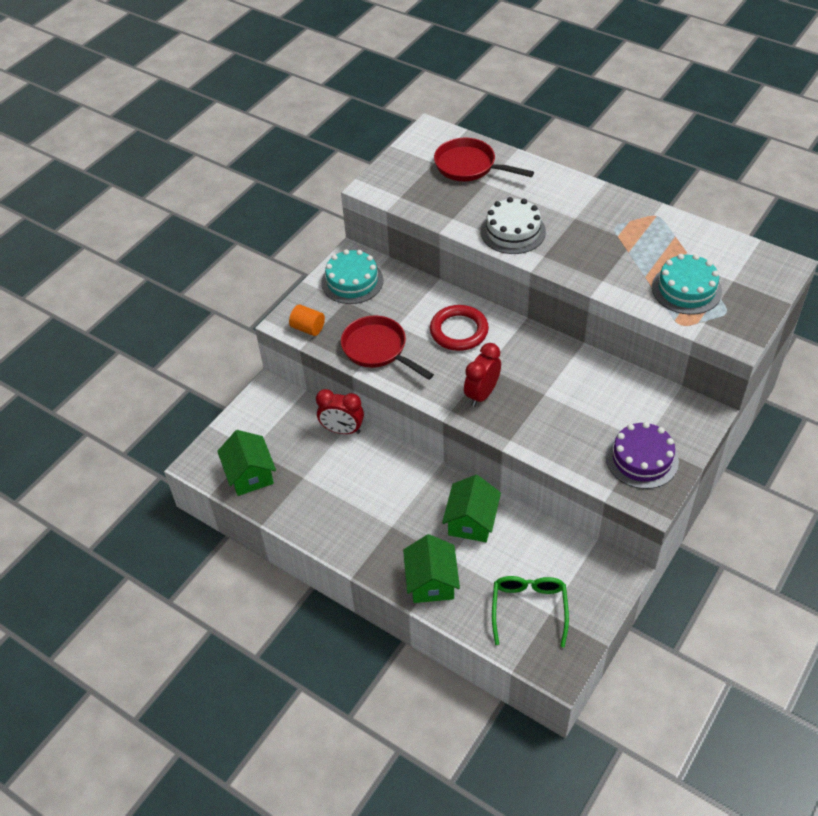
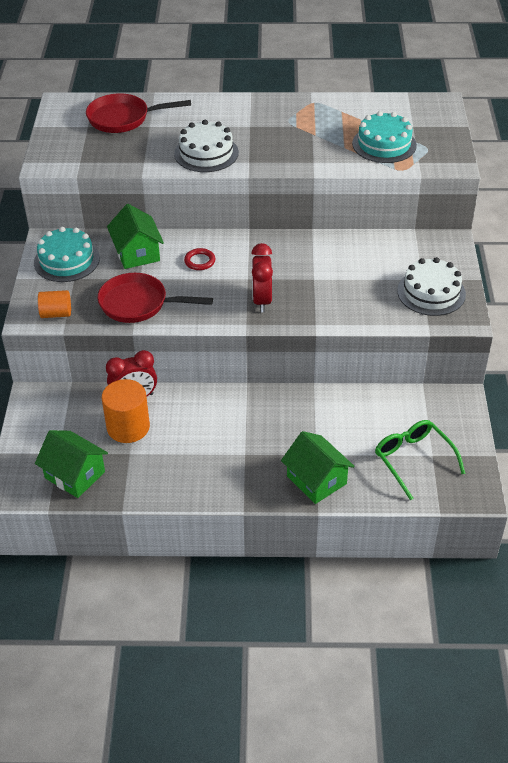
camera: 35 degrees left, 5 degrees down
red ring [430,305,489,351] -> red ring [184,248,215,270], size x0.53
green house [442,475,501,542] -> green house moved to [107,204,164,269]
purple cake [606,422,679,489] -> white cake [397,257,466,316]
none -> orange cylinder [102,379,150,443]

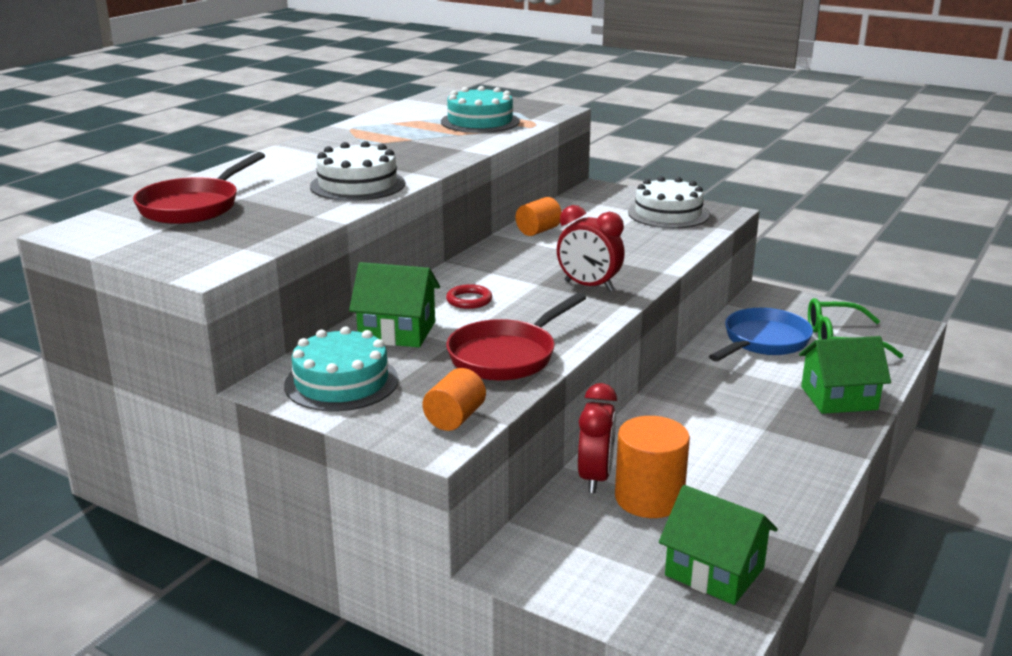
camera: 60 degrees left, 20 degrees down
green house [35,430,108,498] -> green house turned 60 degrees clockwise [659,485,778,605]
none -> orange cylinder [516,197,562,236]
none -> blue pan [709,308,813,361]

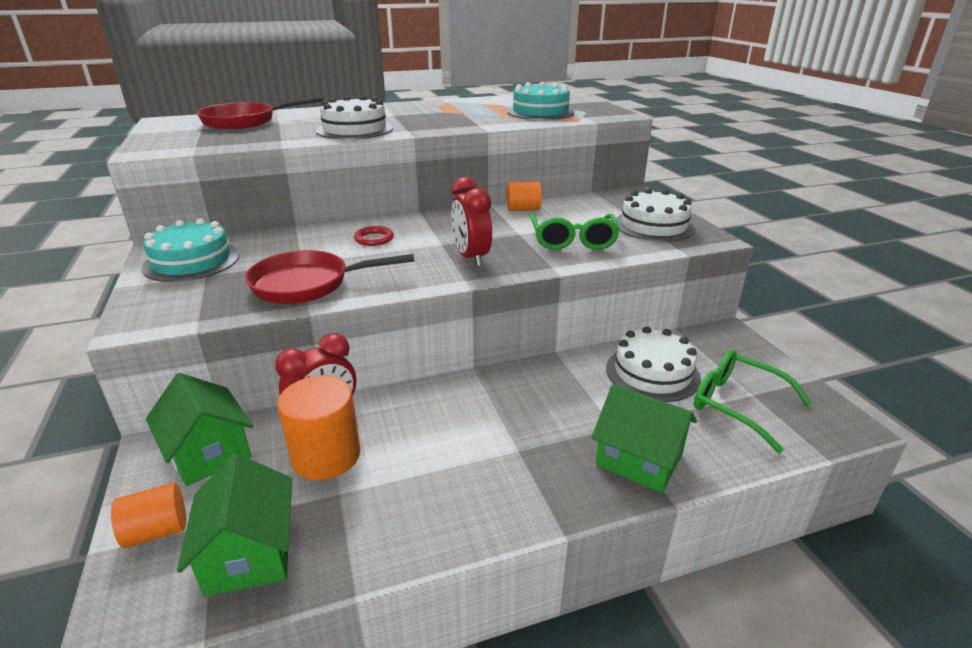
camera: 40 degrees right, 5 degrees up
green house [349,262,440,347] -> green house moved to [146,373,253,486]
orange cylinder [422,368,486,431] -> orange cylinder moved to [111,483,186,548]
blue pan [709,308,813,361] -> white cake [606,326,701,402]
none -> green glasses [530,214,620,250]

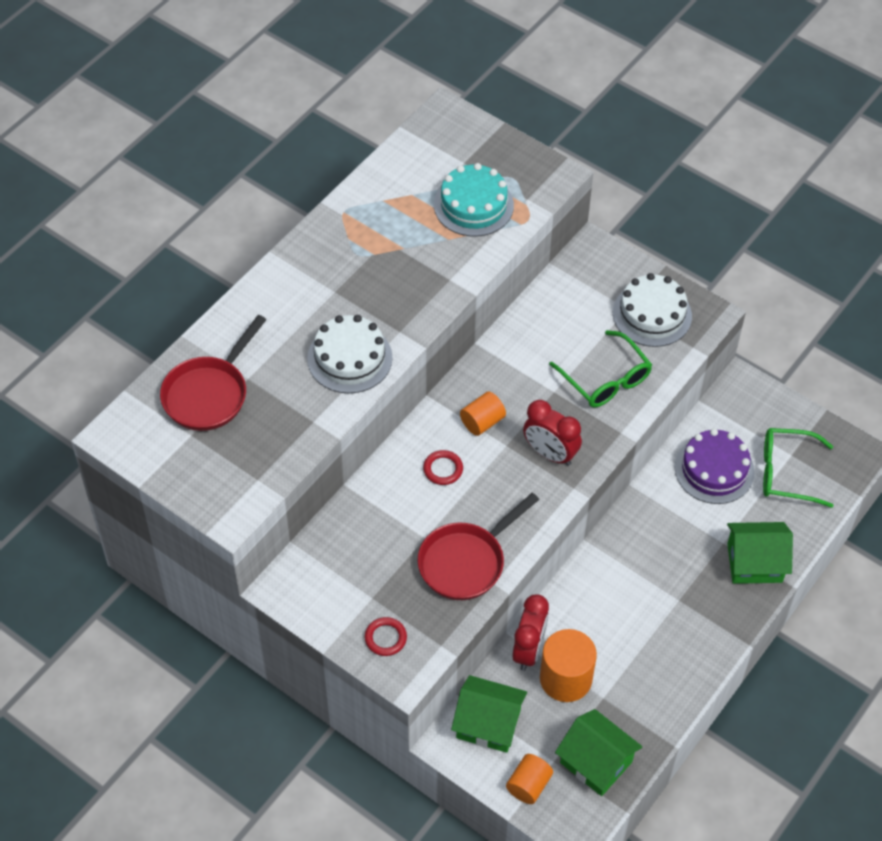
camera: 35 degrees left, 25 degrees up
turquoise cake [142,218,240,282] -> none
orange cylinder [506,181,542,211] -> orange cylinder moved to [460,391,506,436]
white cake [606,326,701,402] -> purple cake [675,429,755,504]
none -> red ring [365,617,407,656]

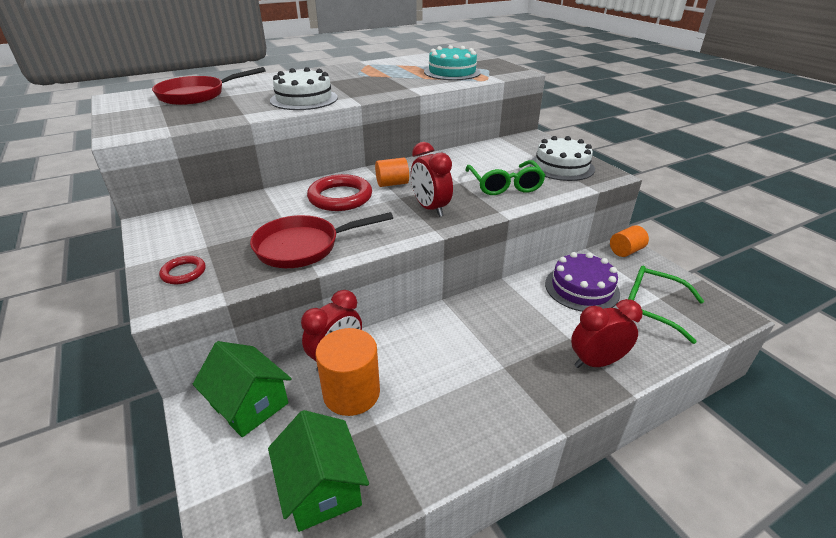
camera: 25 degrees right, 20 degrees down
red ring [423,450,463,485] -> red ring [307,174,372,211], size x1.90
orange cylinder [506,754,553,804] -> orange cylinder moved to [610,225,649,257]
green house [727,522,793,584] -> red clock [571,299,643,368]

